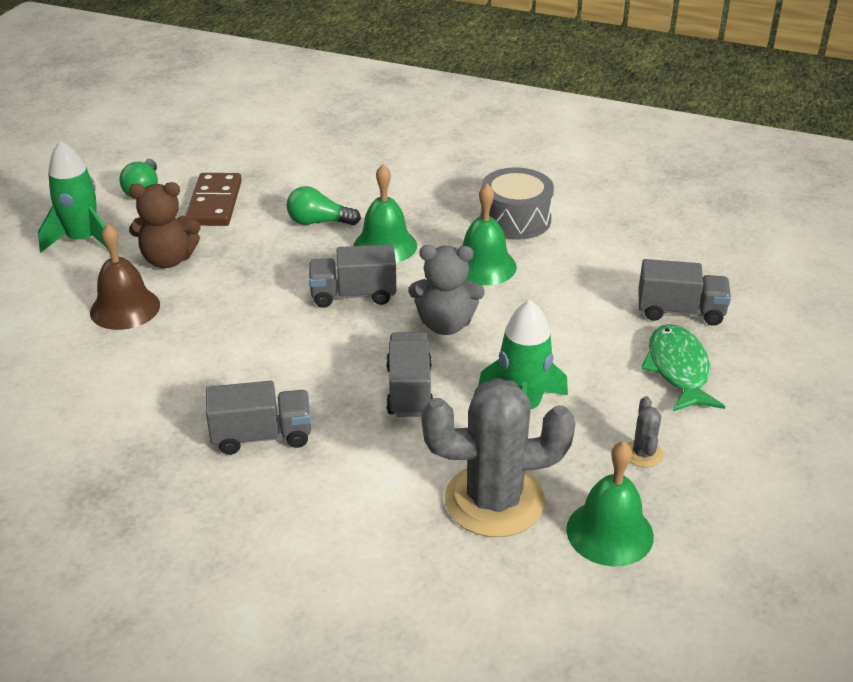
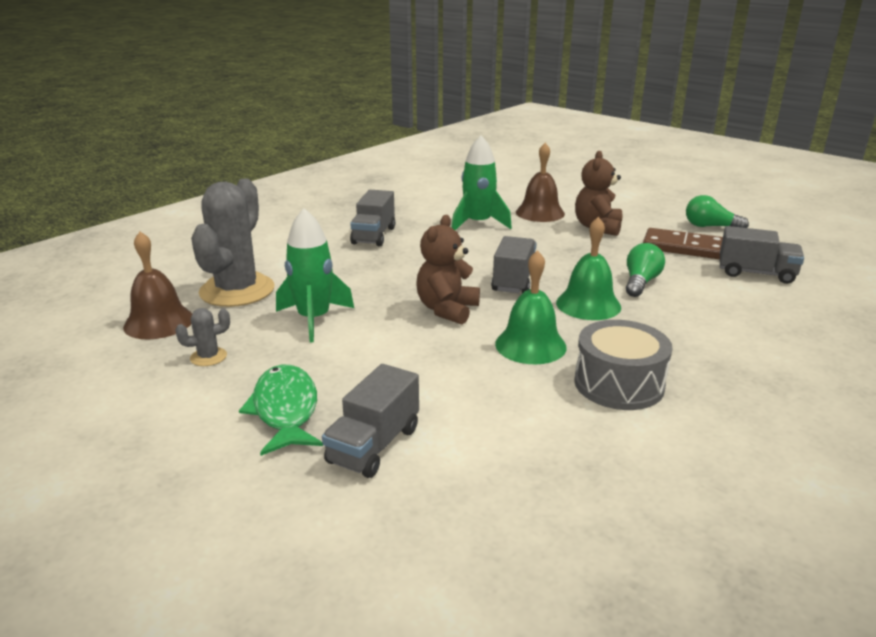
camera: 110 degrees right, 10 degrees down
green rocket [38,141,108,253] -> green rocket moved to [452,135,512,230]
grey truck [386,332,434,417] -> grey truck moved to [720,226,804,284]
grey teddy bear [408,245,485,335] -> brown teddy bear [416,215,480,325]
green bell [566,441,654,566] -> brown bell [123,232,192,339]
grey cactus [627,396,664,467] -> grey cactus turned 45 degrees counterclockwise [175,308,230,366]
green fish [641,324,725,411] -> green fish turned 120 degrees counterclockwise [239,365,323,456]

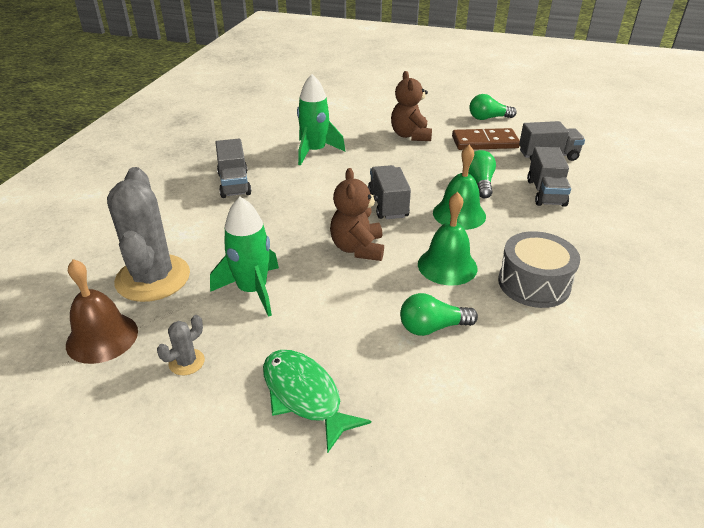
camera: 25 degrees left, 10 degrees up
grey truck [322,364,419,478] -> grey truck moved to [527,147,571,207]
brown bell [516,143,565,222] -> none
none -> green light bulb [400,293,478,336]

